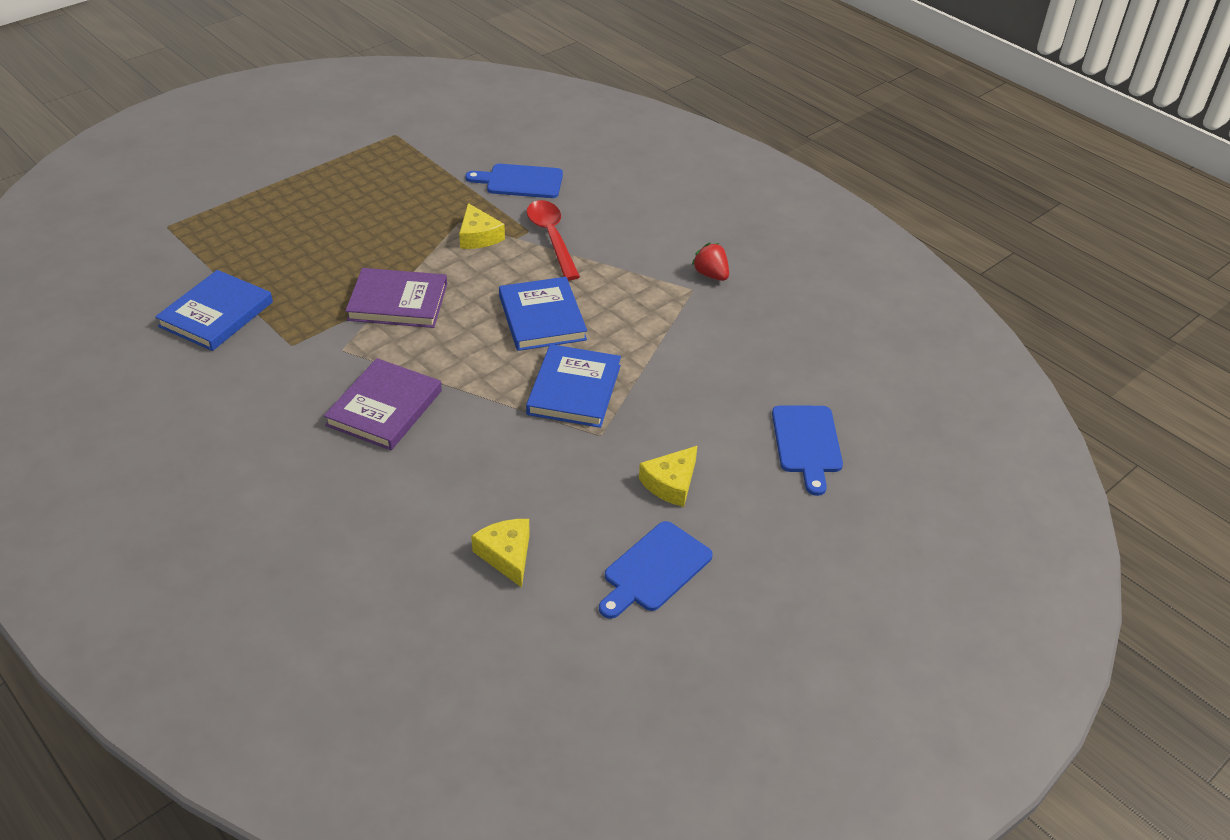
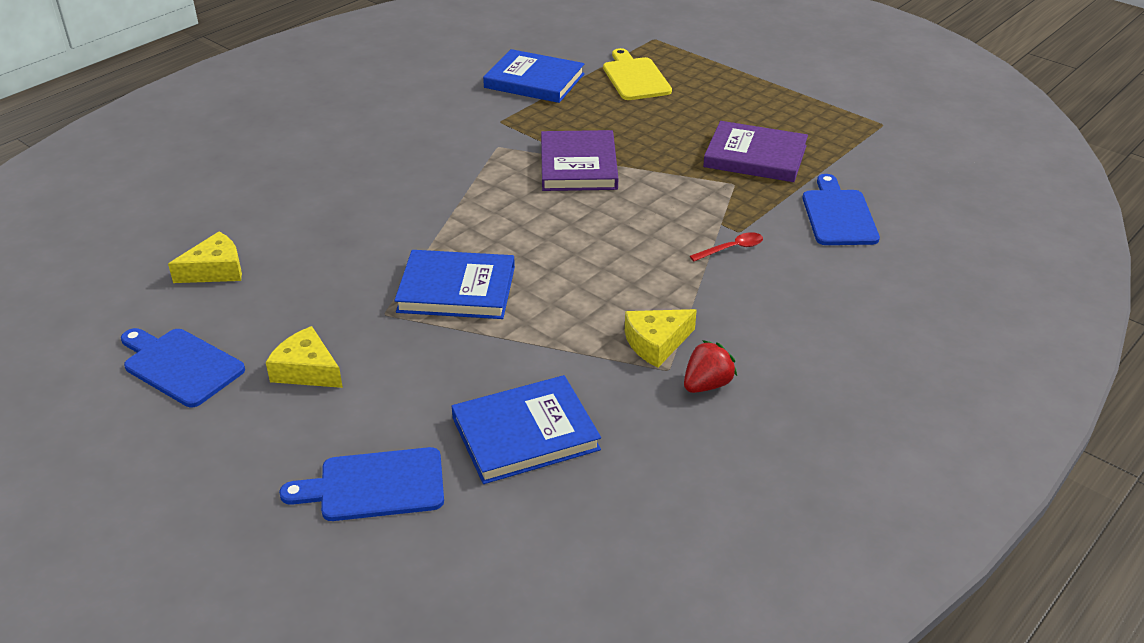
camera: 85 degrees right, 5 degrees down
purple book [324,358,442,450] -> purple book moved to [703,121,808,182]
yellow cheese [459,203,505,249] -> yellow cheese moved to [625,309,697,368]
blue book [499,277,587,351] -> blue book moved to [452,375,601,484]
red spoon [527,200,580,280] -> red spoon [690,232,763,261], size x0.52
none -> yellow cutting board [603,48,672,100]

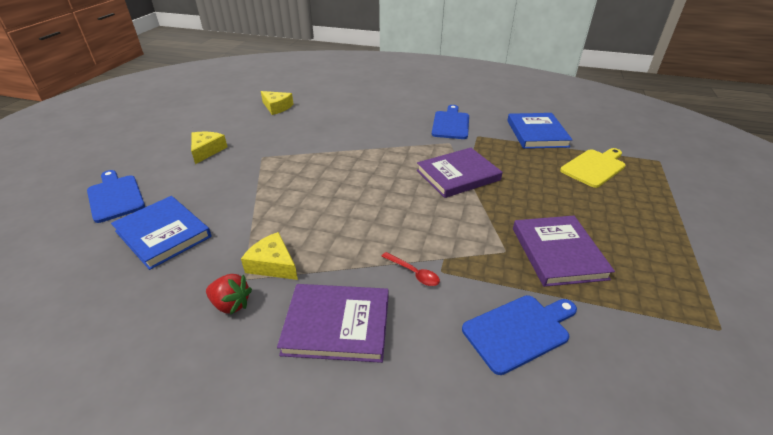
camera: 65 degrees right, 0 degrees up
blue cutting board [121,328,245,407] -> blue cutting board moved to [432,105,469,139]
blue book [394,250,515,319] -> none
none -> purple book [277,284,388,363]

